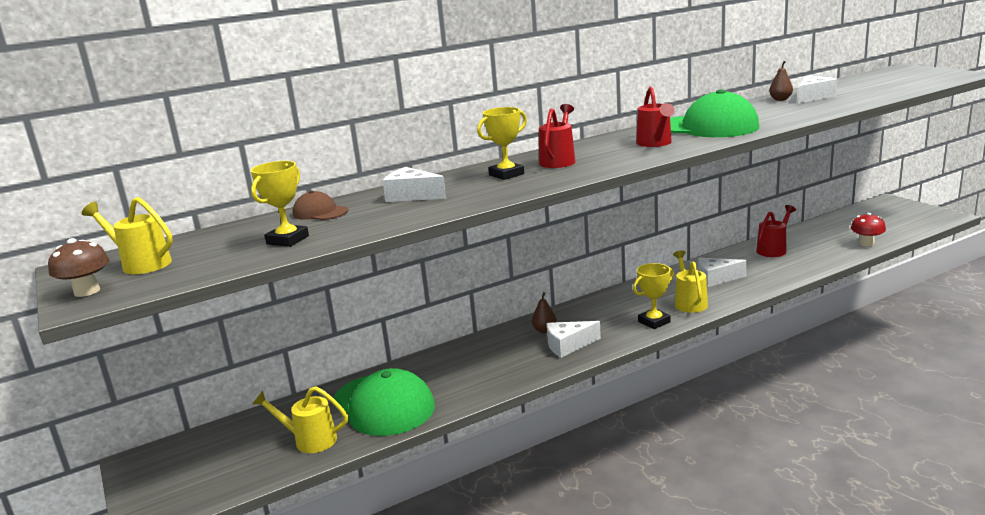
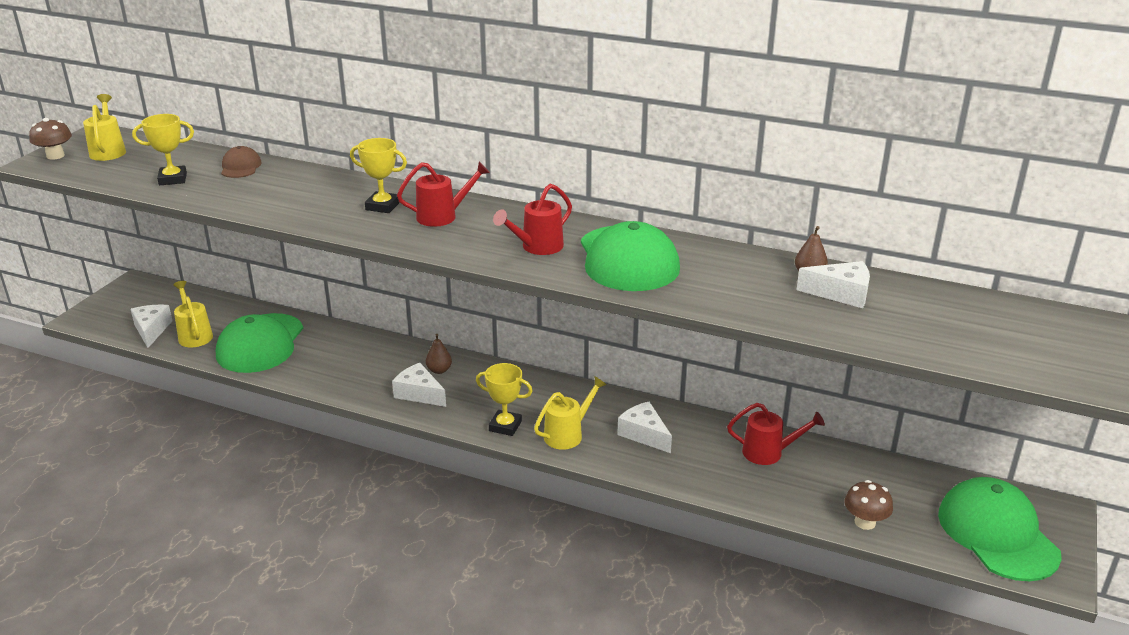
camera: 50 degrees right, 10 degrees up
white cheese [383,167,446,202] -> white cheese moved to [131,305,173,348]
red mushroom [851,212,886,246] -> brown mushroom [844,480,893,530]
none -> green cap [938,477,1062,581]

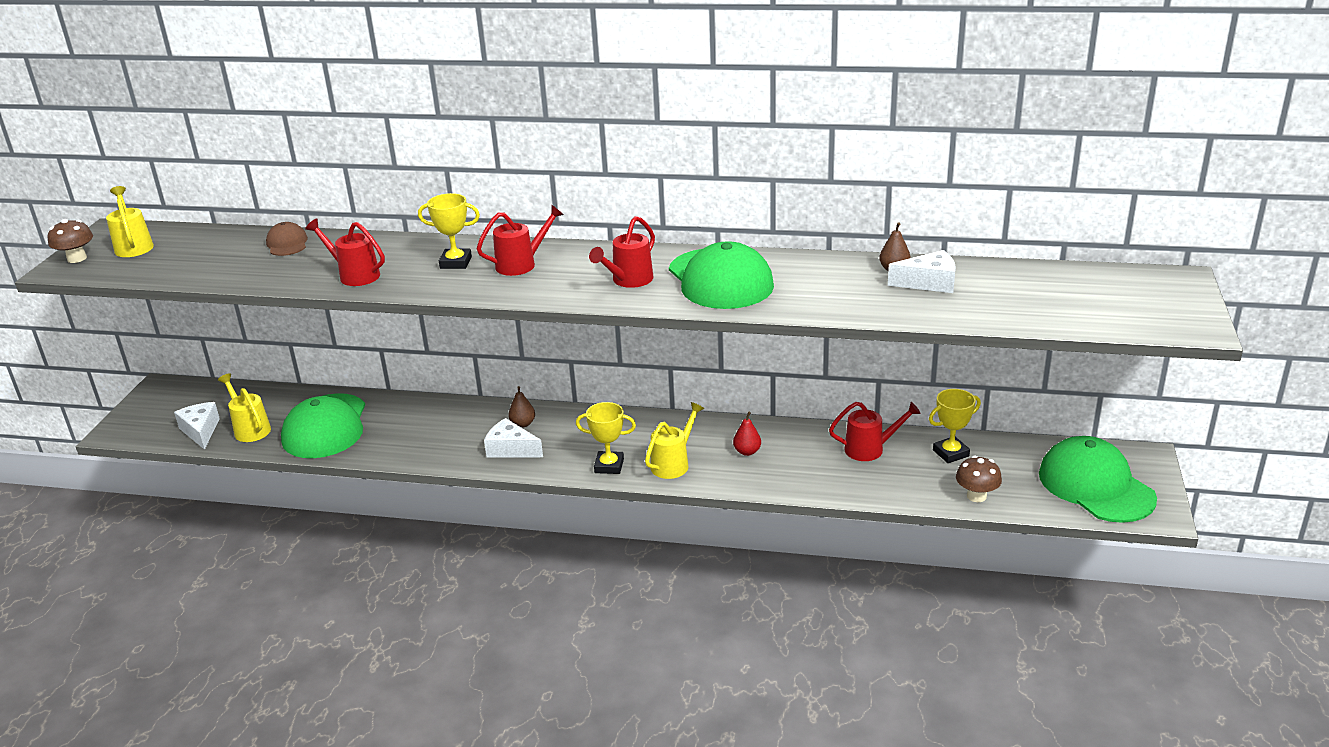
camera: 10 degrees left, 0 degrees up
yellow trophy [132,114,194,185] -> yellow trophy moved to [929,389,981,463]
white cheese [617,401,672,453] -> red pear [733,412,761,456]
none -> red watering can [305,218,385,286]

